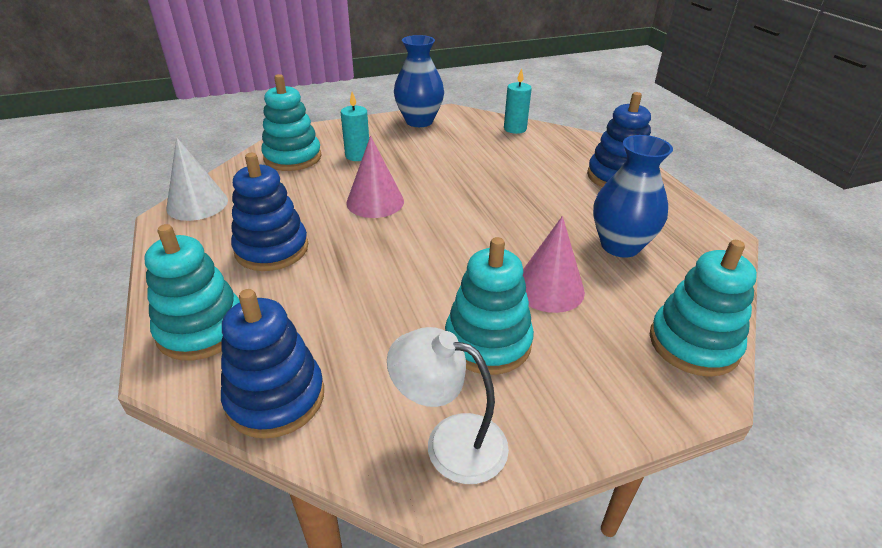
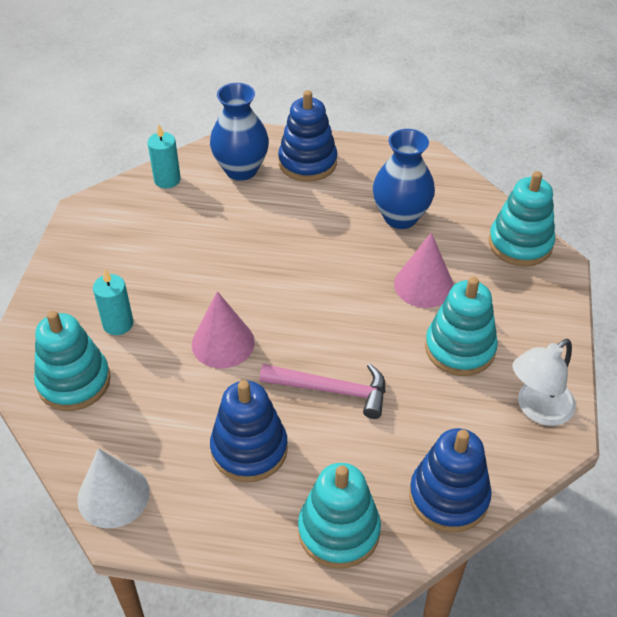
camera: 60 degrees left, 10 degrees up
blue vase [394,35,444,127] -> blue vase moved to [210,83,269,181]
none -> pink hammer [260,364,385,419]

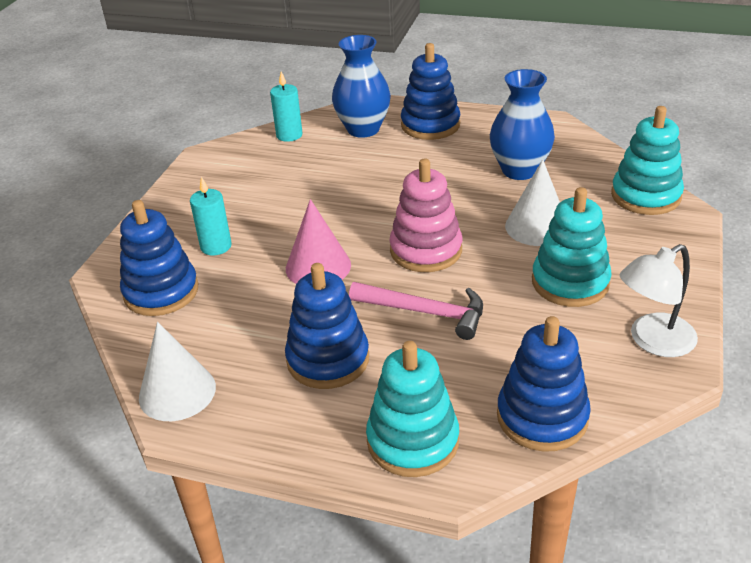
camera: 10 degrees right, 10 degrees down
turquoise stacking toy [34,311,111,411] -> blue stacking toy [120,200,198,316]
pink cone [394,232,454,308] -> white cone [505,159,560,246]
none -> pink stacking toy [390,158,462,272]

